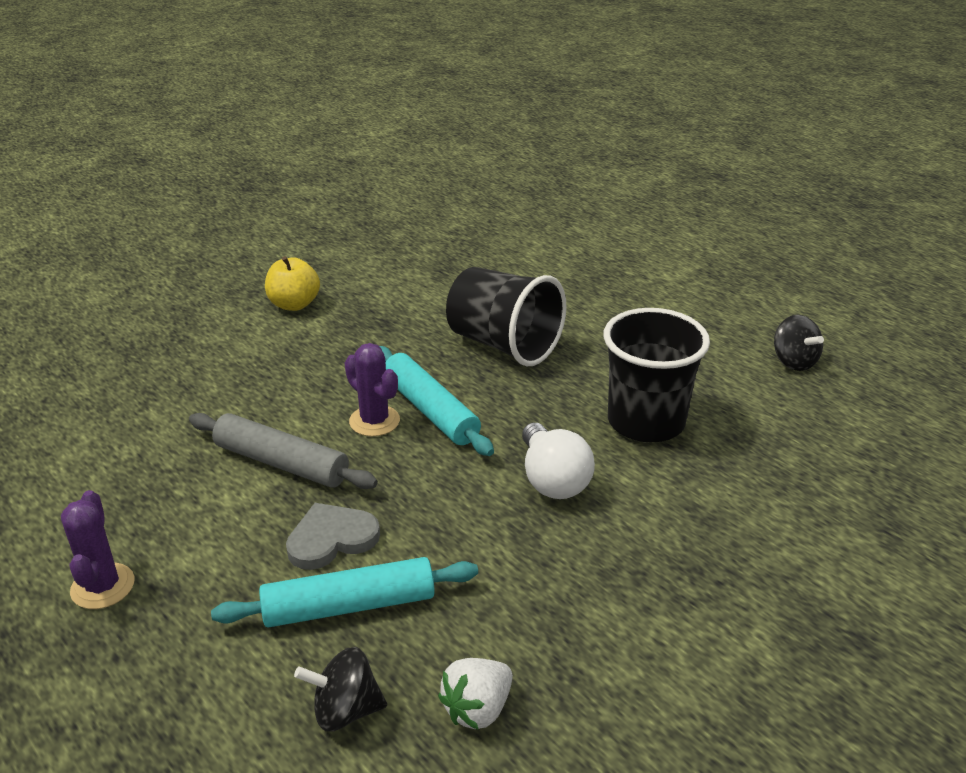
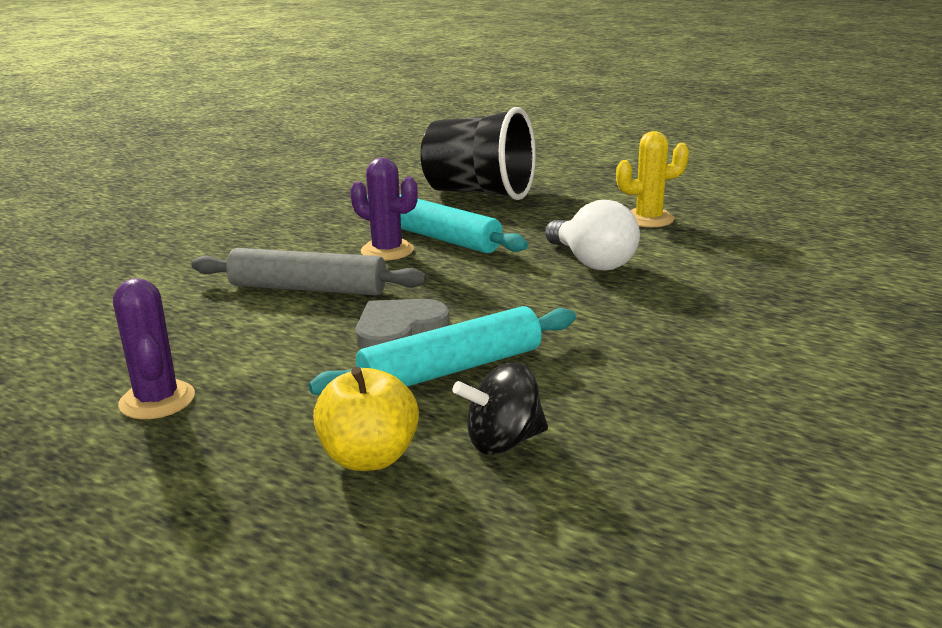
camera: 15 degrees left, 10 degrees down
yellow apple [265,256,320,311] -> yellow apple moved to [313,367,419,471]
white strawberry [438,658,513,730] -> none
black cup [604,308,710,442] -> yellow cactus [616,131,689,227]
black spinning top [774,315,824,371] -> none

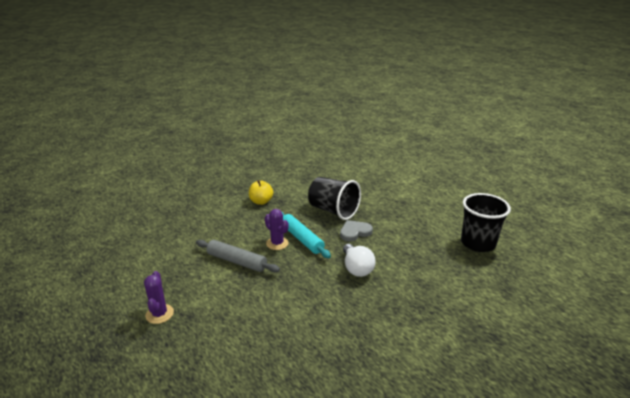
camera: 15 degrees right, 5 degrees up
turquoise rolling pin [309,306,576,395] -> none
yellow apple [313,367,419,471] -> yellow apple moved to [249,180,273,205]
grey heart [356,299,450,349] -> grey heart moved to [340,220,373,242]
black spinning top [453,362,548,454] -> none
yellow cactus [616,131,689,227] -> none
none -> black cup [461,193,511,252]

